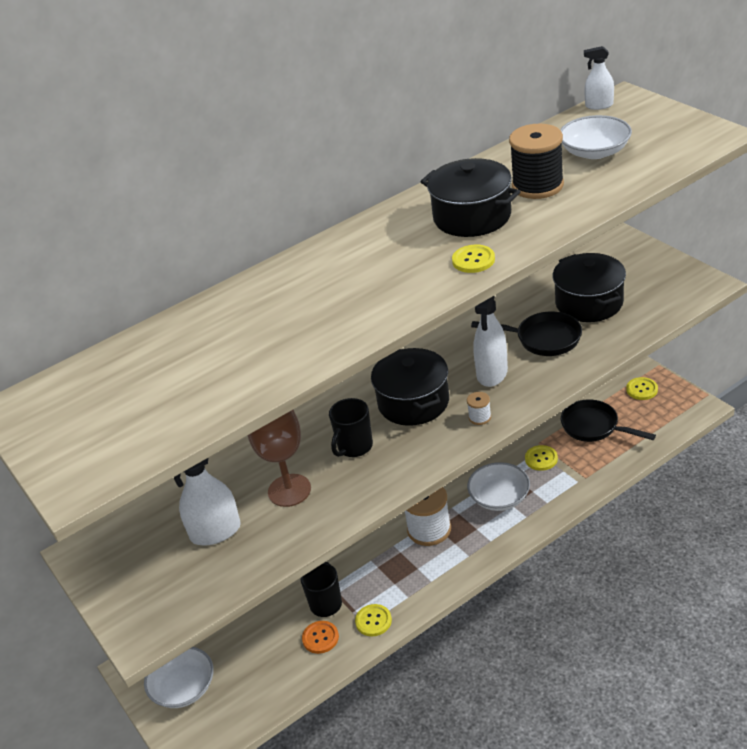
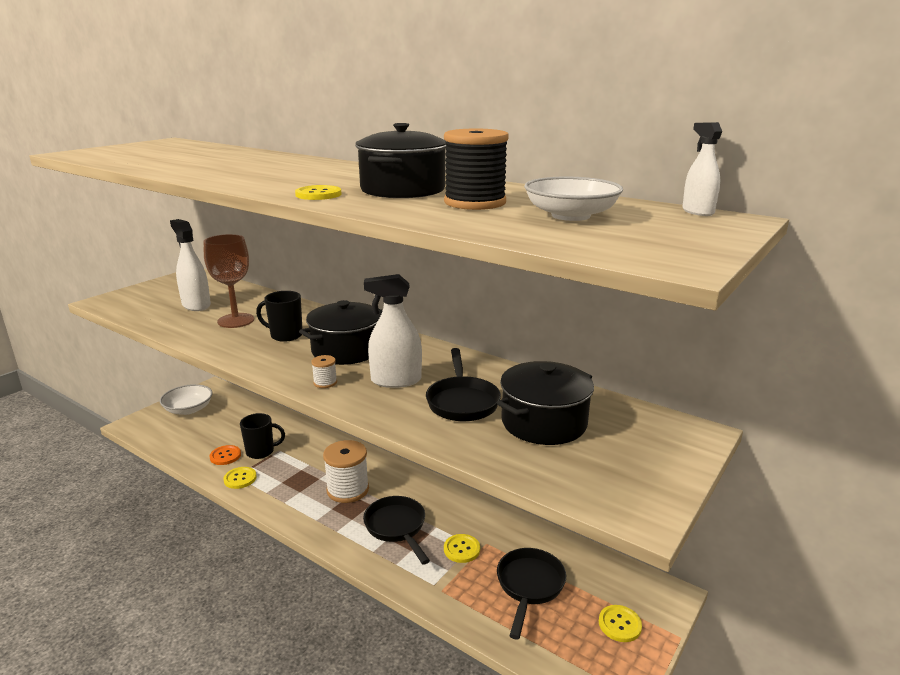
camera: 65 degrees right, 15 degrees down
white bowl [467,462,530,511] -> black pan [363,496,430,565]

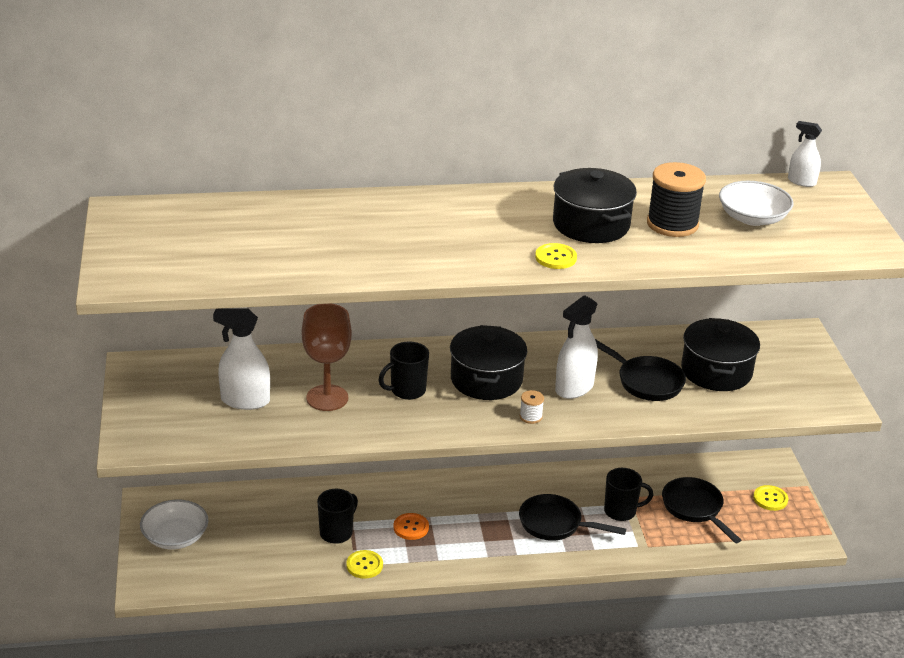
camera: 45 degrees left, 10 degrees up
orange button [209,445,241,465] -> orange button moved to [393,513,429,540]
white spool [323,440,369,503] -> none
yellow button [444,534,480,563] -> black mug [604,468,653,521]

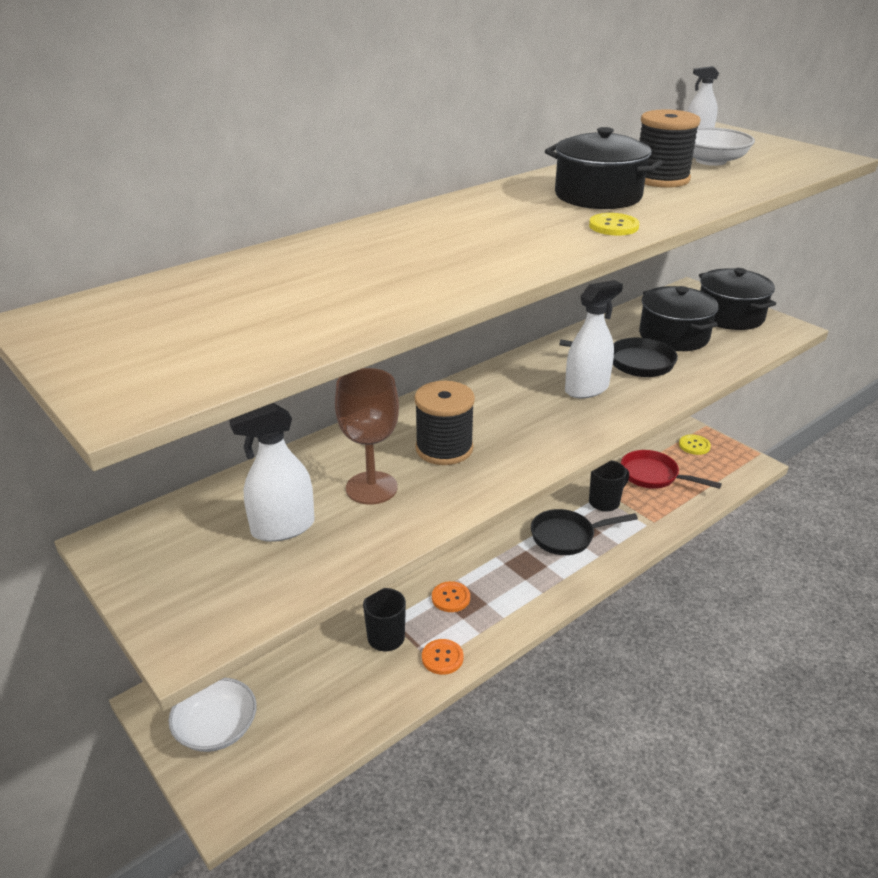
camera: 30 degrees left, 0 degrees up
yellow button [346,550,383,579] -> orange button [422,639,464,675]
black mug [378,341,429,400] -> black spool [414,381,475,465]
black pot [450,325,527,400] -> black pot moved to [699,268,776,330]
white spool [520,390,544,424] -> none
white spray bottle [555,295,598,399] -> white spray bottle turned 135 degrees counterclockwise [565,280,623,398]
black pan [662,477,741,543] -> red pan [621,450,722,489]

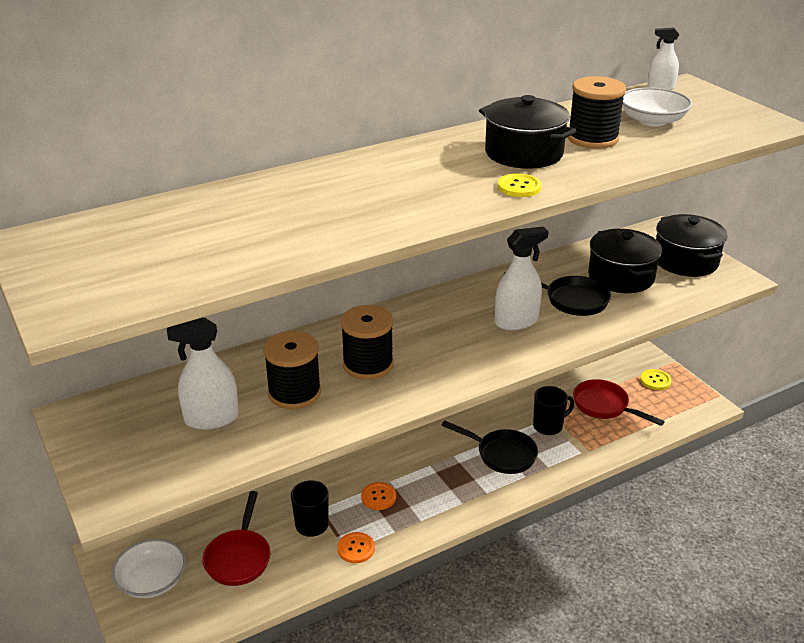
camera: 10 degrees right, 0 degrees up
brown goblet [335,368,399,504] -> black spool [263,331,321,409]
black pan [531,509,638,555] -> black pan turned 150 degrees counterclockwise [442,421,538,474]
none -> red pan [203,491,271,586]

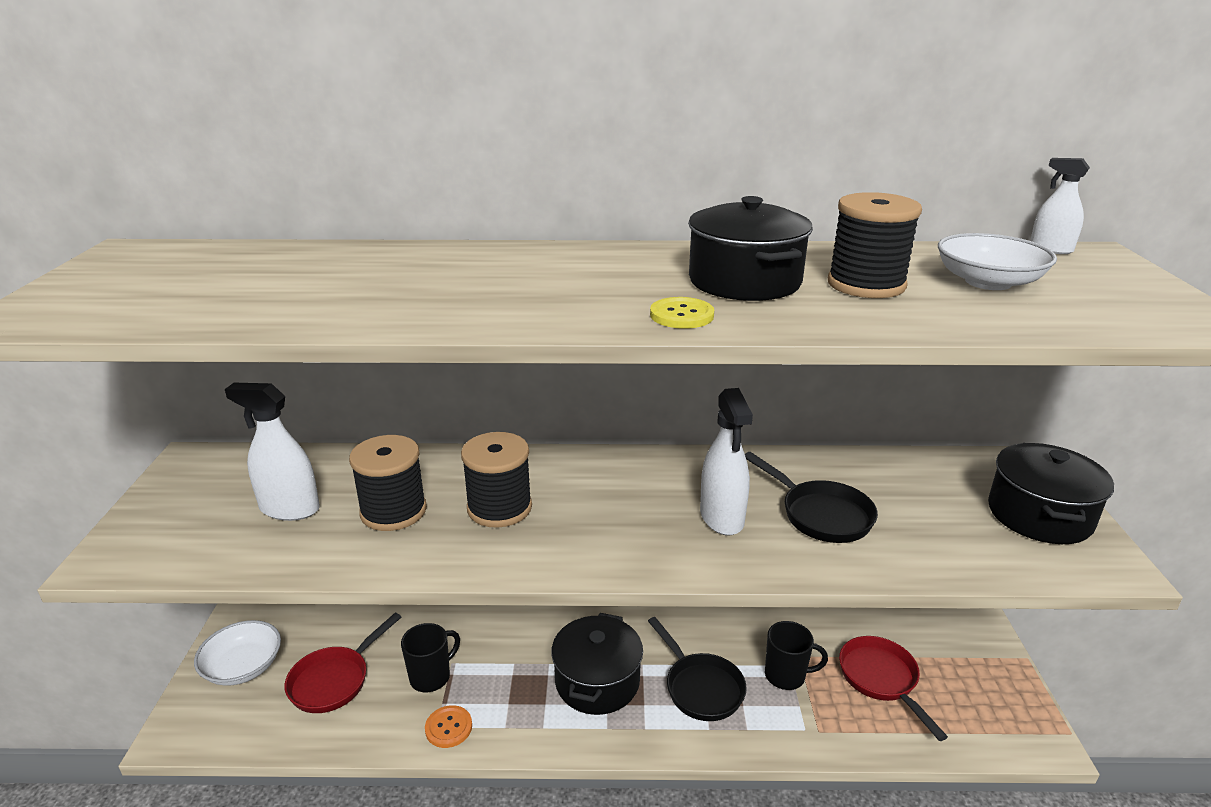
camera: 30 degrees right, 5 degrees down
orange button [361,482,396,510] -> none
white spray bottle [495,227,549,330] -> white spray bottle turned 75 degrees clockwise [700,388,753,535]
black pot [588,229,662,293] -> black pot moved to [551,613,643,715]
yellow button [640,369,672,390] -> none

